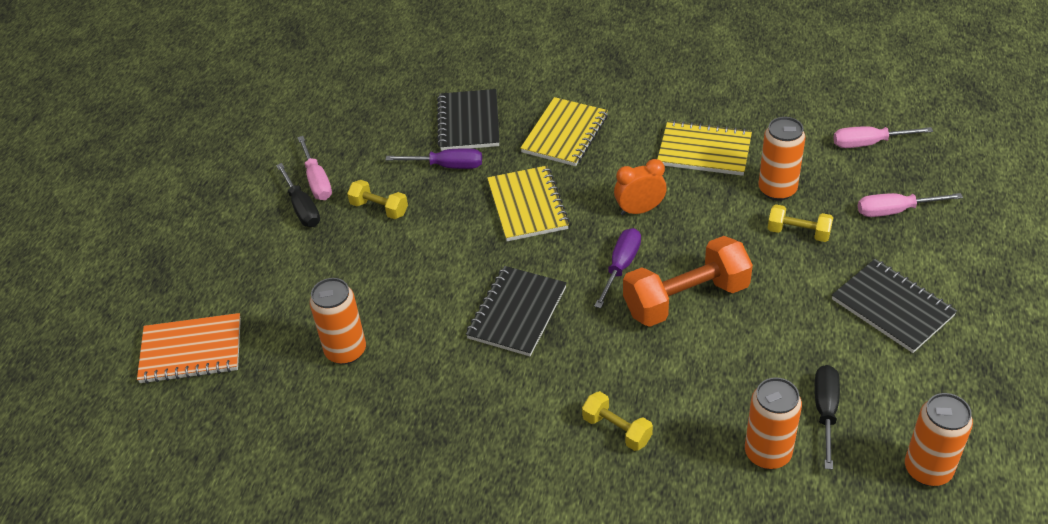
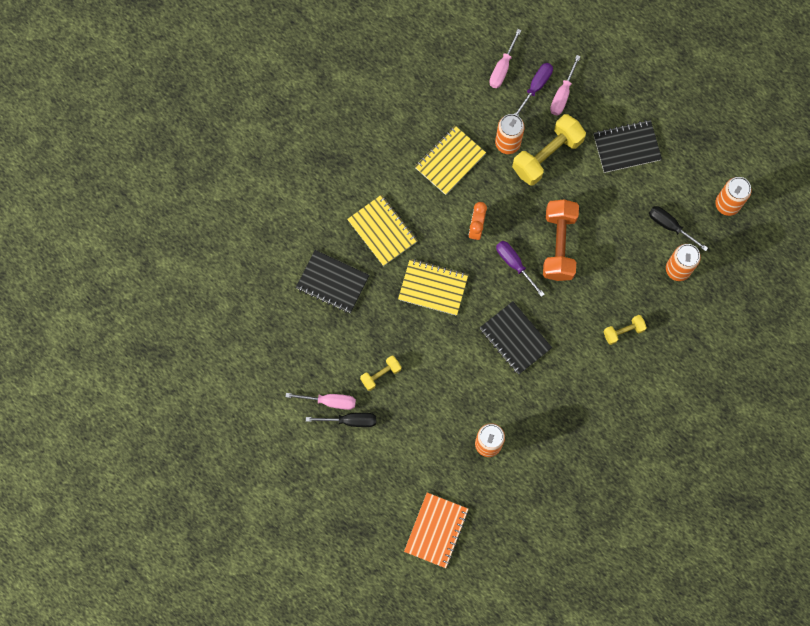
camera: 65 degrees left, 30 degrees up
purple screwdriver [385,148,482,169] -> purple screwdriver moved to [515,63,553,116]
yellow dumbbell [767,204,833,242] -> yellow dumbbell [512,114,586,185], size x1.92

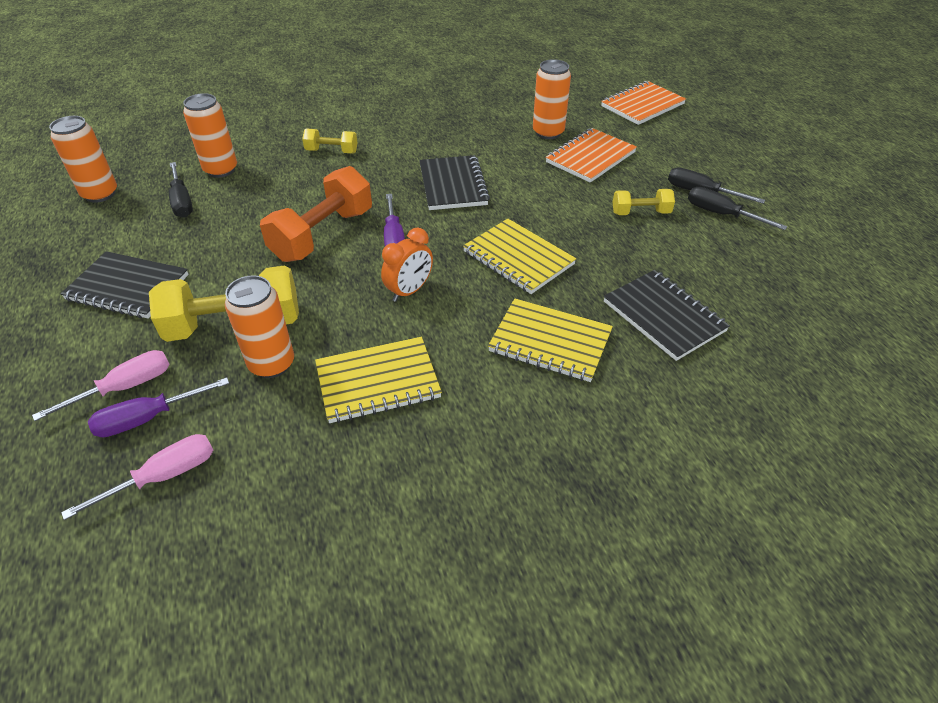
camera: 150 degrees left, 30 degrees down
pink screwdriver [285,393,356,410] -> black screwdriver [688,187,787,230]
yellow notebook [347,195,418,266] -> yellow notebook turned 60 degrees counterclockwise [488,298,613,382]
none -> orange notebook [546,128,637,183]

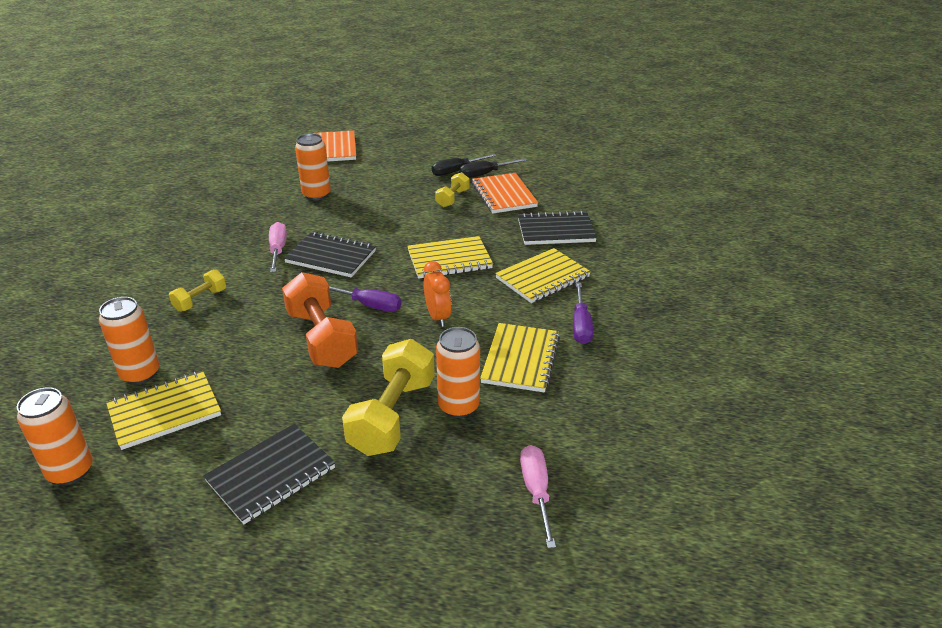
camera: 60 degrees left, 10 degrees down
pink screwdriver [32,350,170,421] -> pink screwdriver moved to [269,222,287,272]
purple screwdriver [88,377,229,437] -> purple screwdriver moved to [573,282,593,344]
black screwdriver [169,162,193,218] -> yellow notebook [106,371,221,450]
orange notebook [546,128,637,183] -> orange notebook moved to [472,173,538,213]

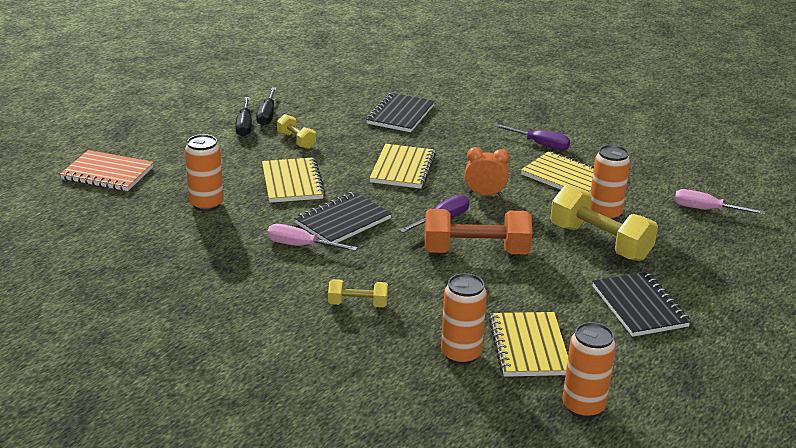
camera: 65 degrees left, 5 degrees down
yellow dumbbell [169,269,226,312] -> yellow dumbbell turned 60 degrees counterclockwise [328,279,388,307]
orange notebook [472,173,538,213] -> none
yellow notebook [495,248,591,303] -> yellow notebook moved to [262,157,325,203]

